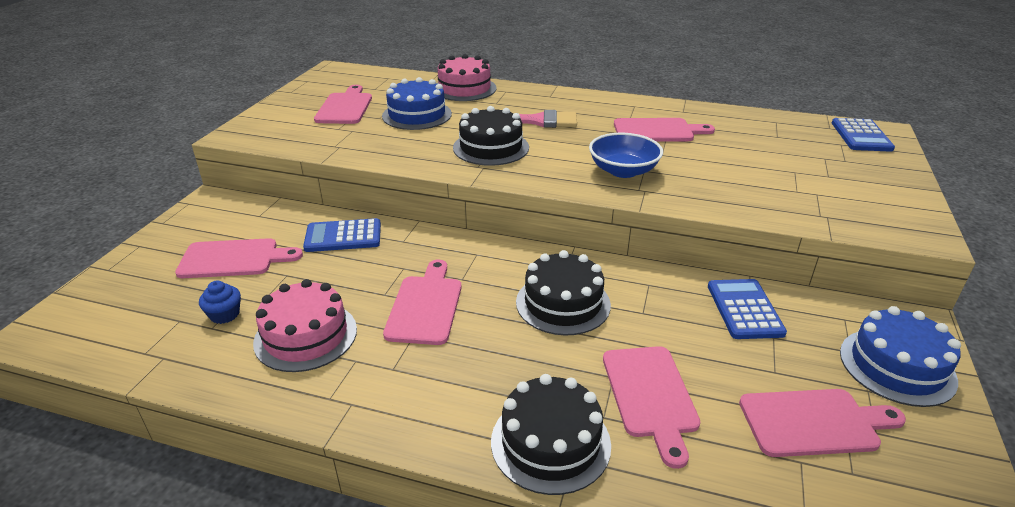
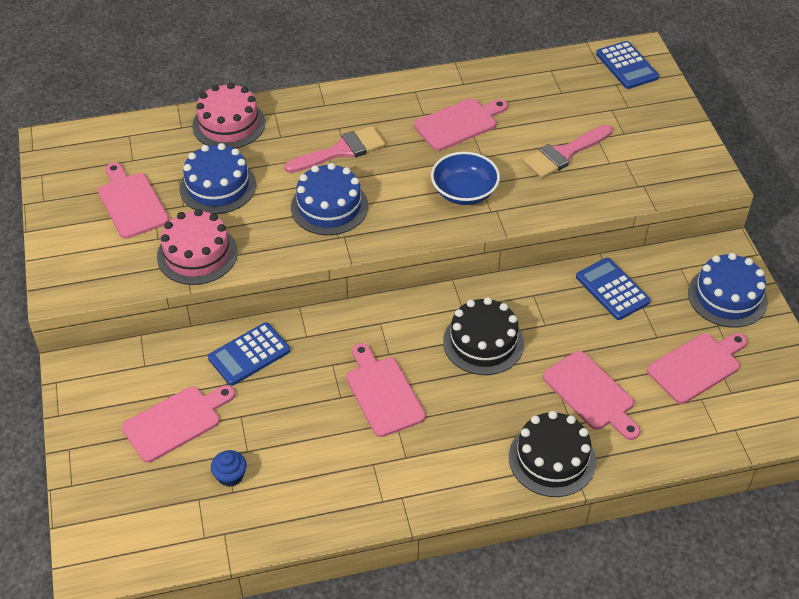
camera: 30 degrees left, 15 degrees up
pink cake [253,279,357,372] -> pink cake moved to [157,209,238,285]
black cake [453,106,529,166] -> blue cake [291,163,368,235]
none -> pink brush [523,125,612,178]

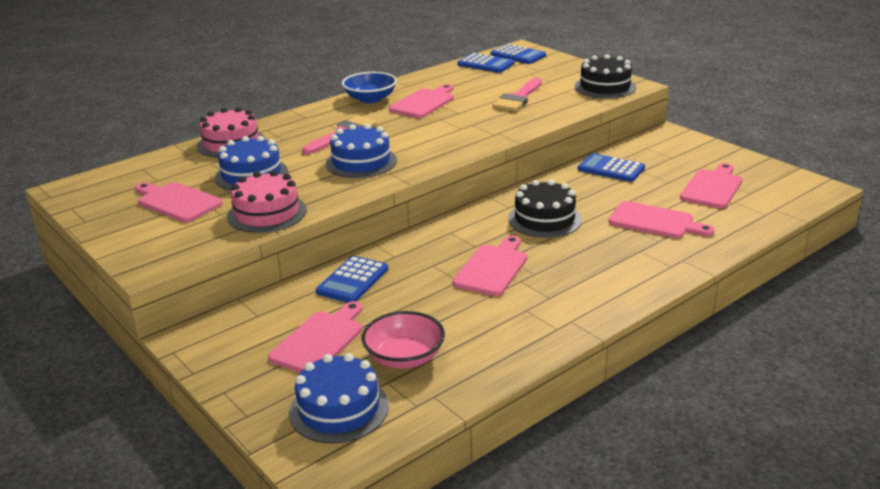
camera: 25 degrees left, 20 degrees down
blue cupcake [211,450,247,487] -> pink bowl [362,311,445,369]
pink cutting board [346,343,425,437] -> pink cutting board turned 75 degrees clockwise [453,236,527,296]
blue bowl [431,152,500,205] -> blue bowl moved to [342,72,397,103]
black cake [509,411,596,497] -> black cake moved to [575,54,636,98]
blue cake [688,253,768,328] -> blue cake moved to [289,353,389,444]
none -> blue calculator [457,53,514,73]

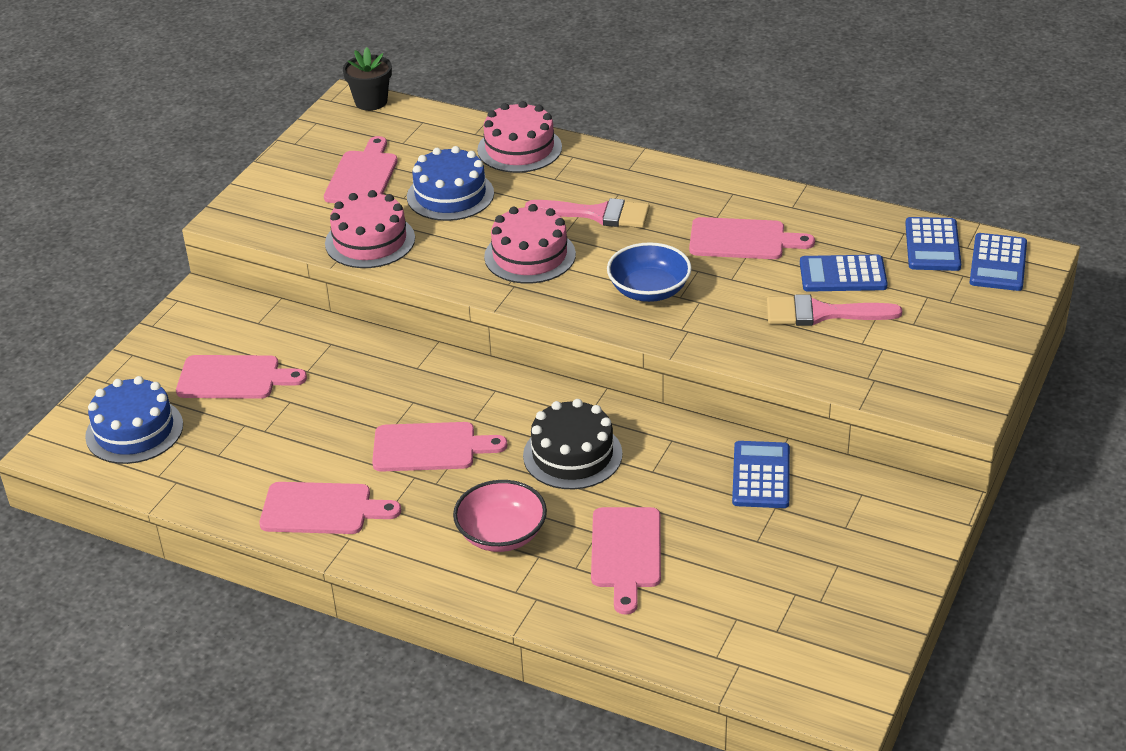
camera: 65 degrees right, 10 degrees up
blue calculator [316,256,388,303] -> blue calculator moved to [800,255,888,292]
blue cake [326,124,397,178] -> pink cake [484,204,576,284]
blue bowl [342,72,397,103] -> blue bowl moved to [607,242,692,302]
pink bowl [362,311,445,369] -> pink bowl moved to [453,480,547,552]
black cake [575,54,636,98] -> none
pink cutting board [680,163,743,208] -> pink cutting board moved to [259,482,401,534]
none -> black flower pot [343,47,392,111]

